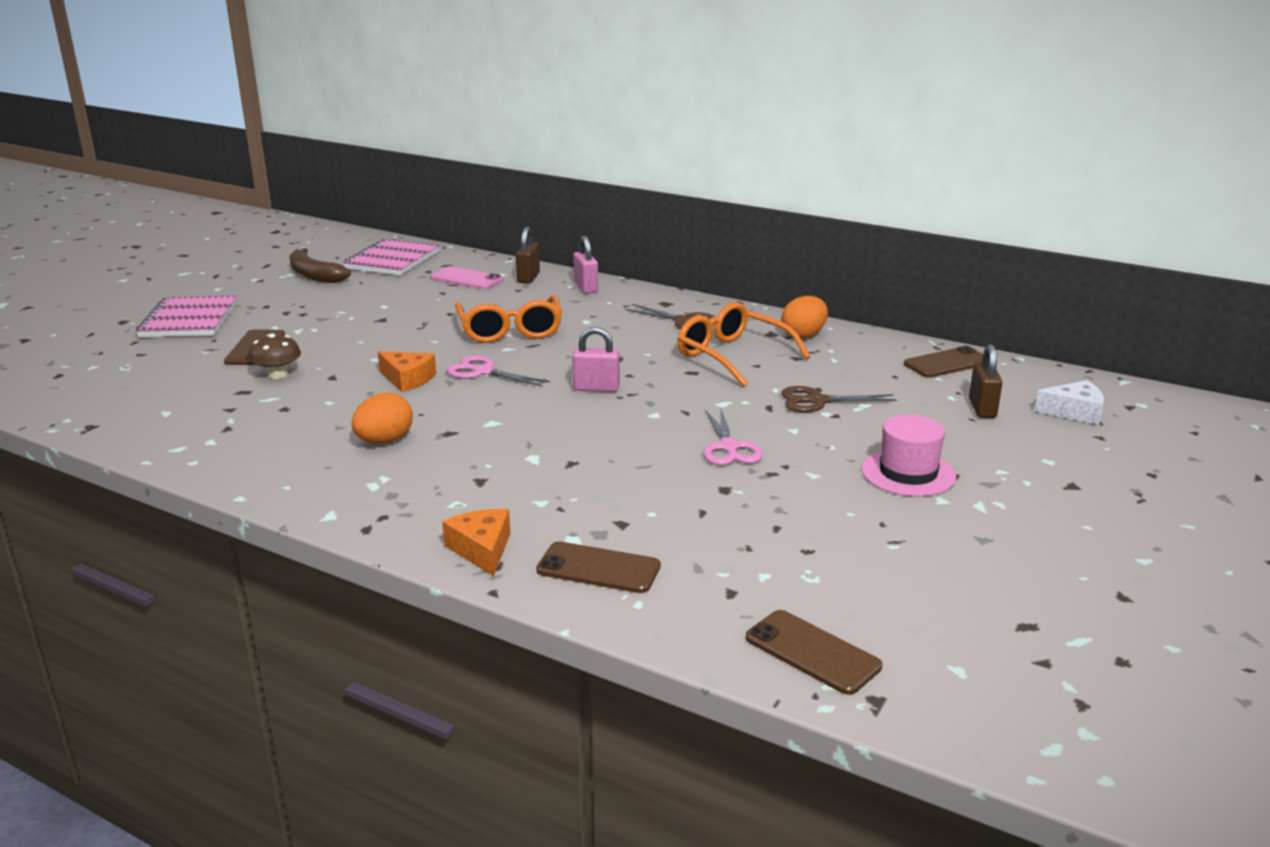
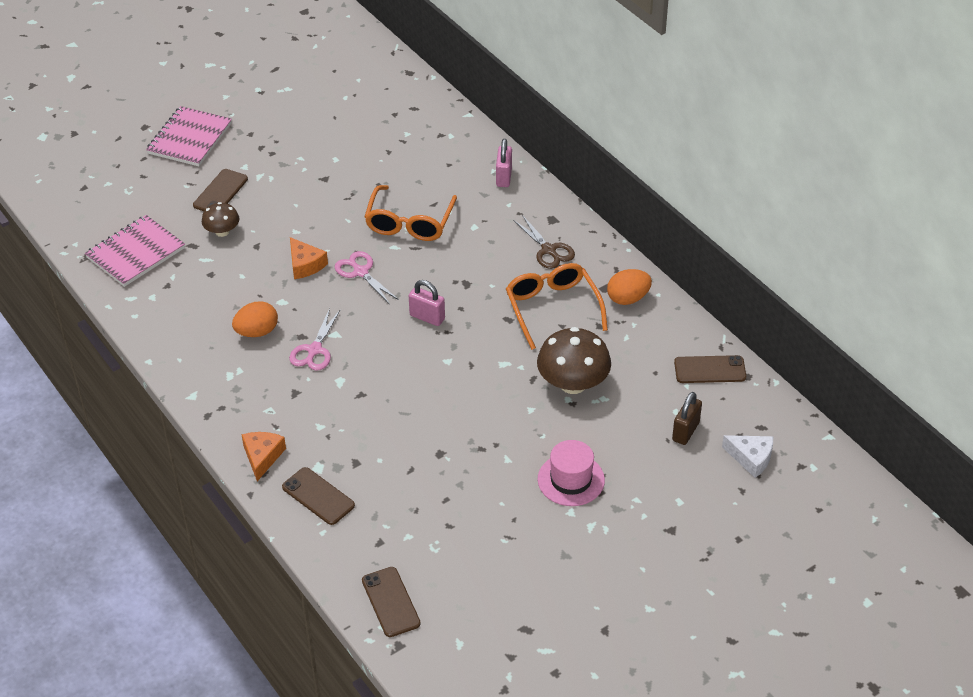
camera: 25 degrees right, 20 degrees up
brown banana [289,248,351,283] -> none
pink notebook [342,239,440,275] -> pink notebook moved to [85,215,185,287]
pink phone [431,266,503,289] -> none
brown padlock [516,227,540,284] -> none
pink scissors [703,409,763,465] -> pink scissors moved to [289,308,341,371]
brown scissors [781,386,897,412] -> brown mushroom [537,327,611,394]

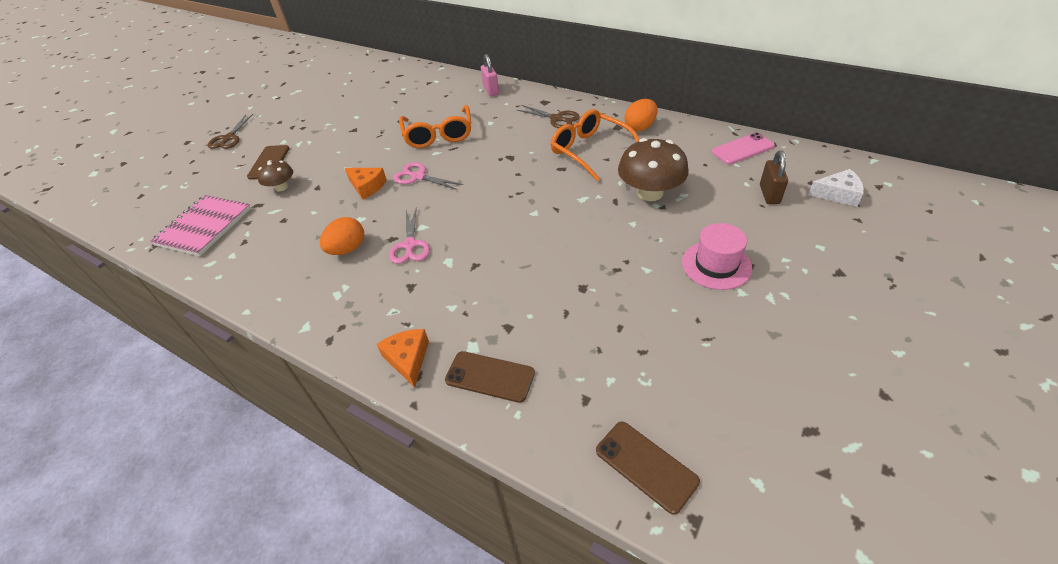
camera: 20 degrees left, 0 degrees up
pink notebook [146,106,232,166] -> brown scissors [207,114,253,149]
pink padlock [409,280,445,326] -> none
brown phone [674,355,746,383] -> pink phone [711,133,775,165]

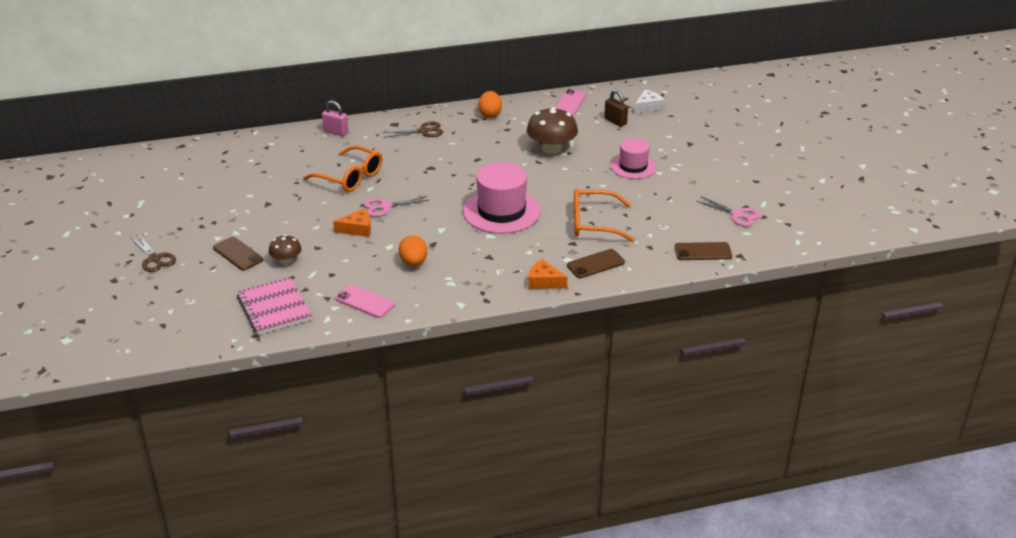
camera: 50 degrees left, 10 degrees down
pink scissors [389,207,430,264] -> pink scissors moved to [696,196,761,226]
orange glasses [551,109,640,182] -> orange glasses moved to [574,188,634,242]
none -> pink phone [335,285,395,318]
none -> pink hat [463,162,541,234]

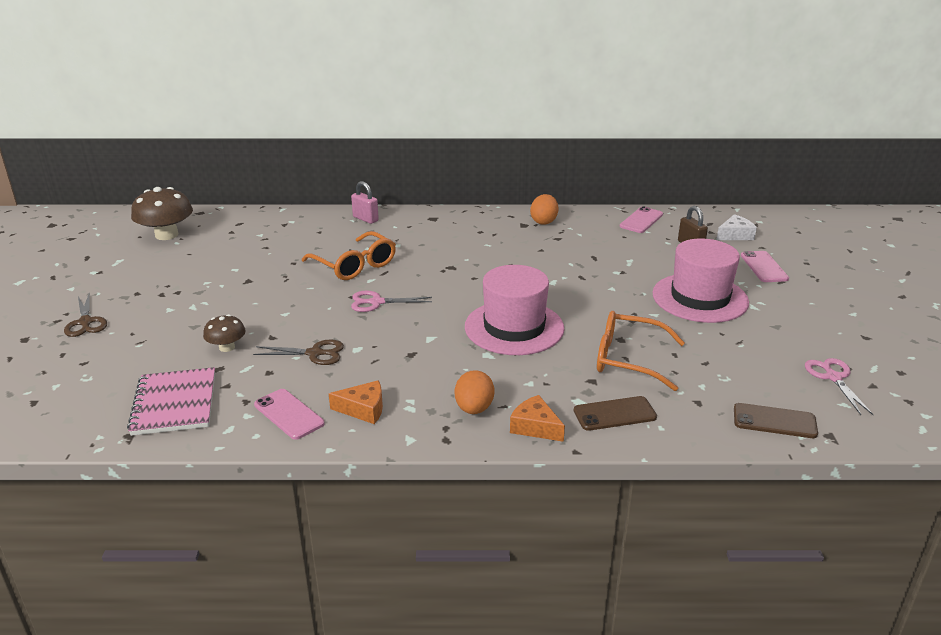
camera: 15 degrees right, 5 degrees down
brown phone [213,237,263,271] -> none
orange cheese [333,208,371,237] -> orange cheese moved to [329,380,383,424]
brown scissors [382,121,443,138] -> brown scissors moved to [253,339,344,365]
orange egg [399,235,427,266] -> orange egg moved to [455,370,495,414]
brown mushroom [527,107,578,154] -> brown mushroom moved to [131,187,193,240]
pink hat [611,138,656,179] -> pink hat [652,238,749,323], size x1.62
pink scissors [696,196,761,226] -> pink scissors turned 150 degrees counterclockwise [805,358,874,415]
none -> pink phone [741,251,789,282]

